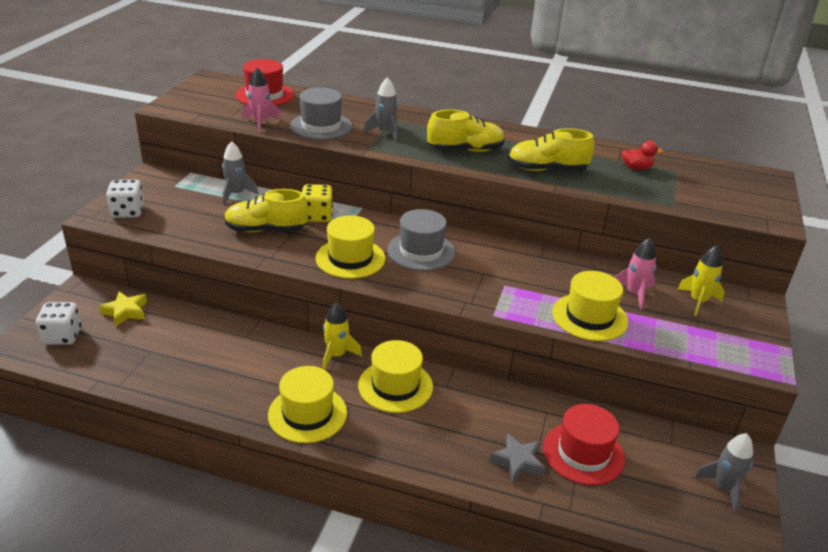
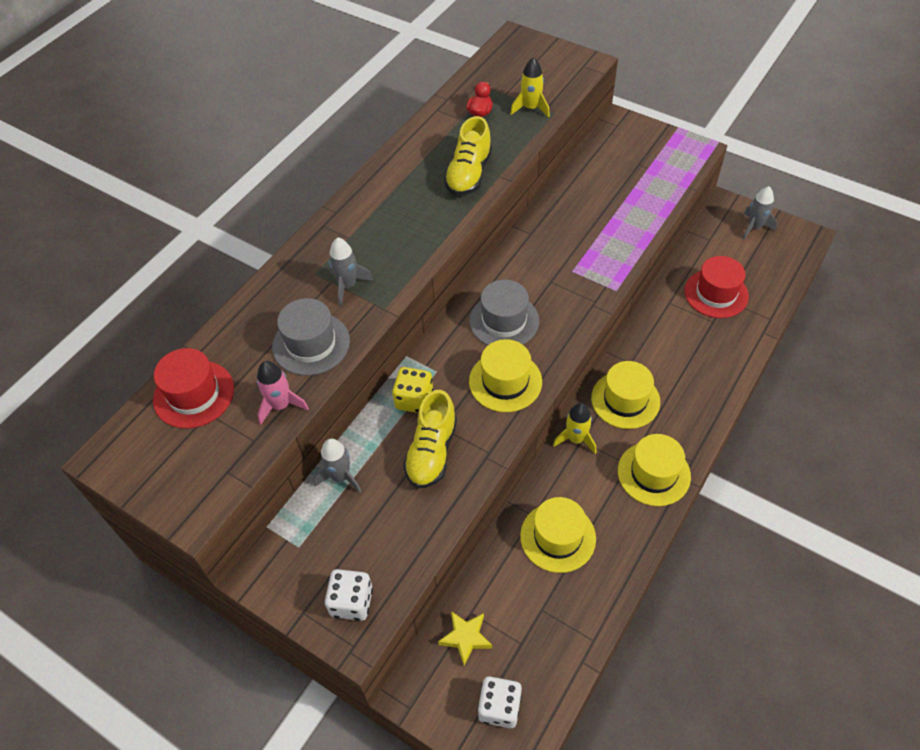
camera: 70 degrees left, 20 degrees up
yellow shoe [427,110,505,152] -> none
grey star [489,433,545,483] -> none
yellow hat [552,271,628,341] -> yellow hat moved to [520,497,596,573]
pink rocket [614,238,656,310] -> none
yellow rocket [678,245,725,316] -> yellow rocket moved to [510,57,550,118]

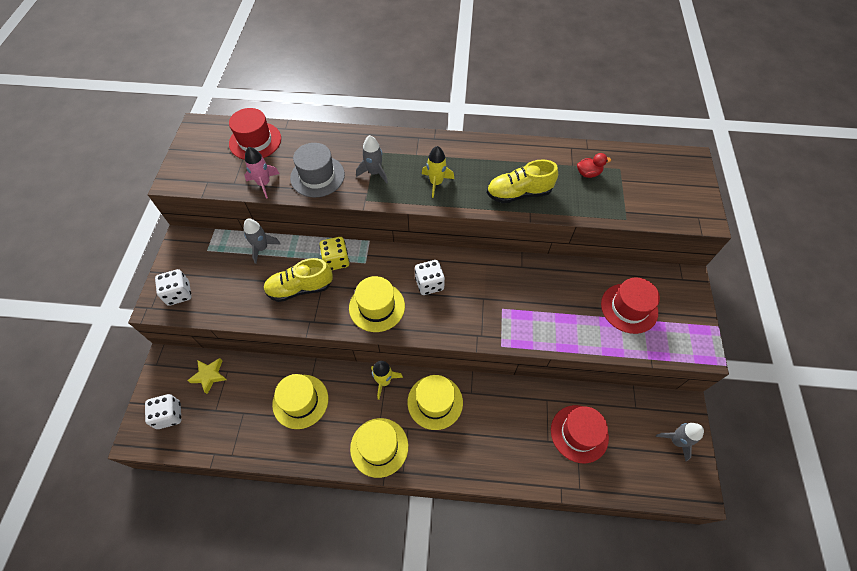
camera: 60 degrees right, 5 degrees up
grey hat [469,280,539,345] -> white dice [415,260,445,295]
yellow rocket [510,57,550,118] -> yellow rocket moved to [422,146,454,198]
none -> red hat [601,278,660,334]

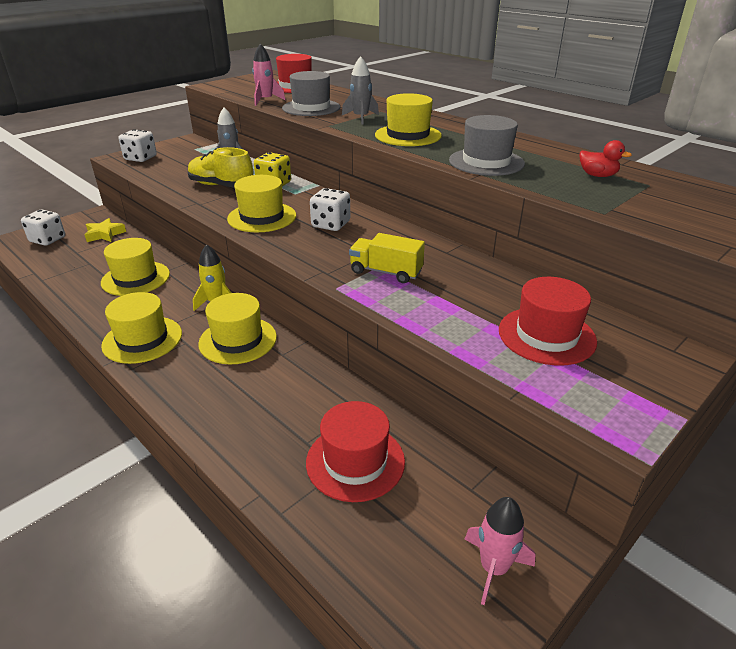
camera: 40 degrees right, 25 degrees down
yellow rocket [422,146,454,198] -> yellow hat [375,93,442,146]
yellow shoe [487,159,558,203] -> grey hat [449,115,525,176]
grey rocket [656,423,704,461] -> pink rocket [465,497,536,605]
none -> yellow truck [349,233,425,283]

